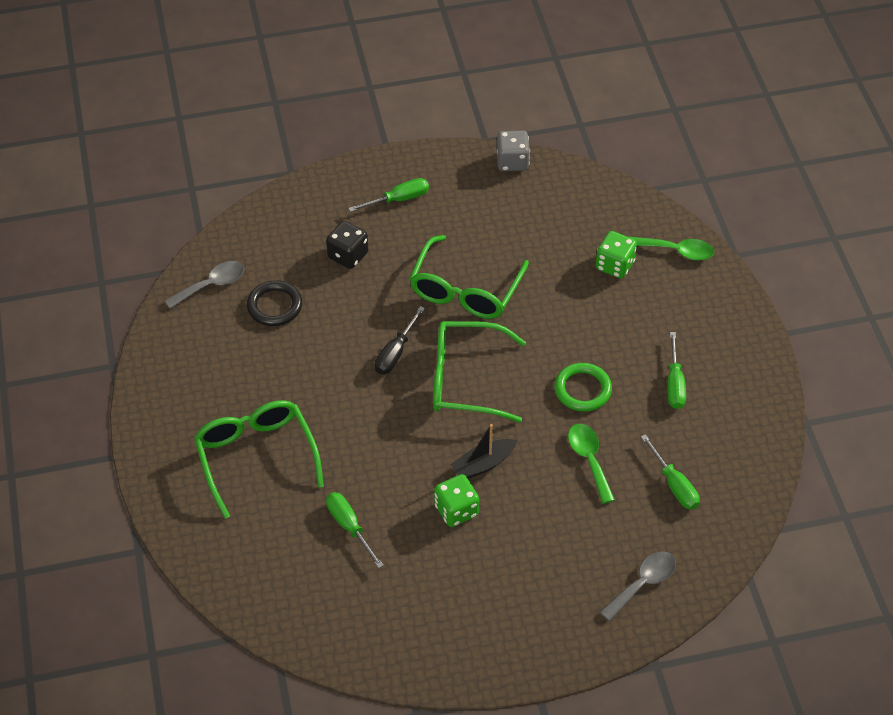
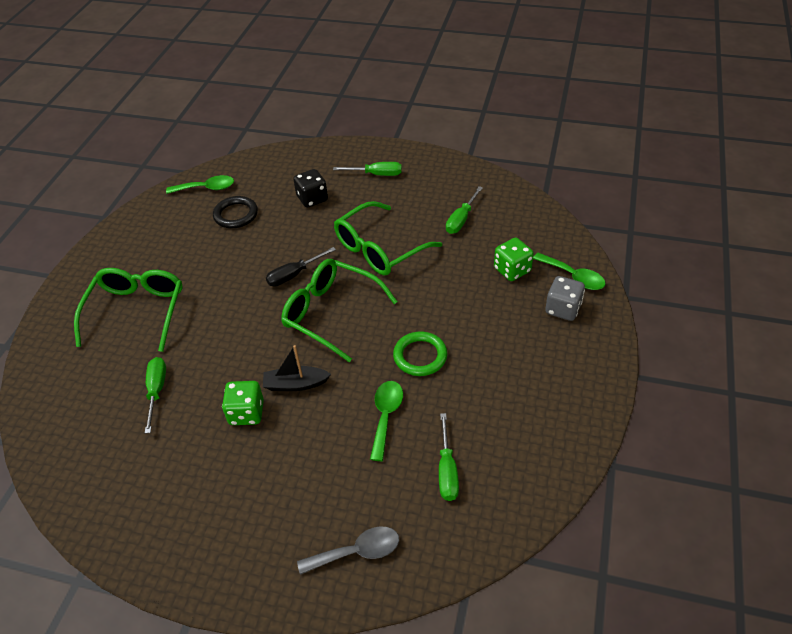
camera: 30 degrees right, 5 degrees down
grey spoon [165,261,244,309] -> green spoon [166,175,234,194]
grey dice [497,131,530,171] -> grey dice moved to [545,276,585,321]
green screwdriver [667,332,686,409] -> green screwdriver moved to [446,186,483,234]

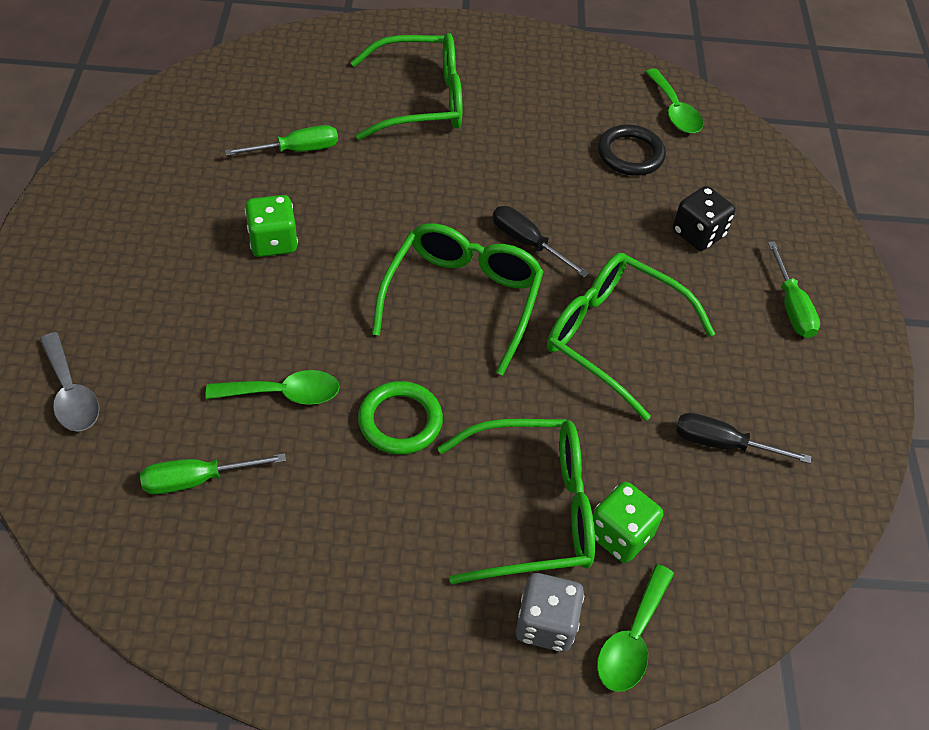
camera: 70 degrees right, 5 degrees up
black boat [263,345,331,391] -> none
green screwdriver [446,186,483,234] -> black screwdriver [676,413,811,464]
none -> green glasses [438,419,595,584]

